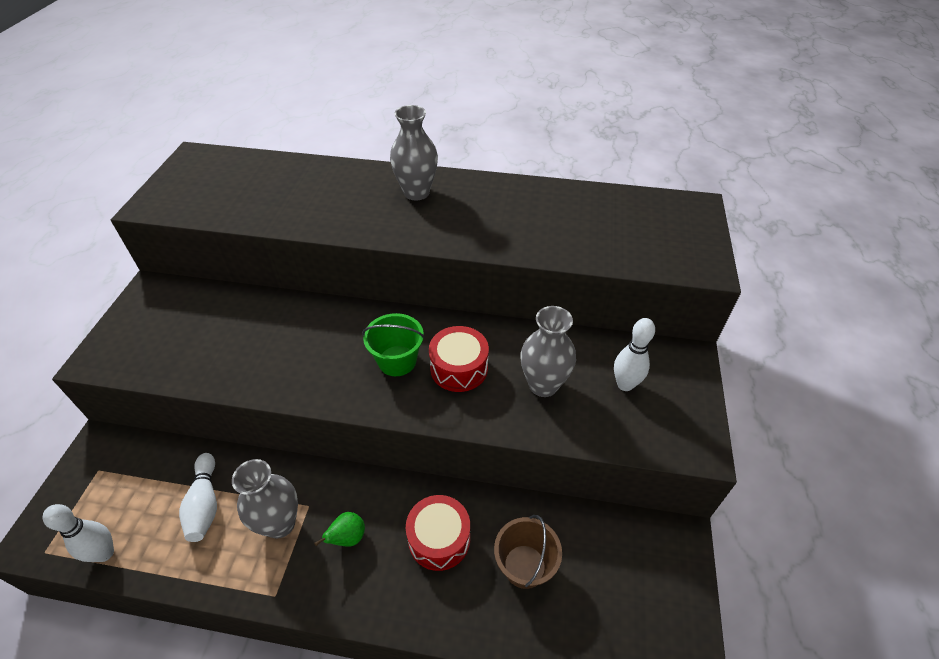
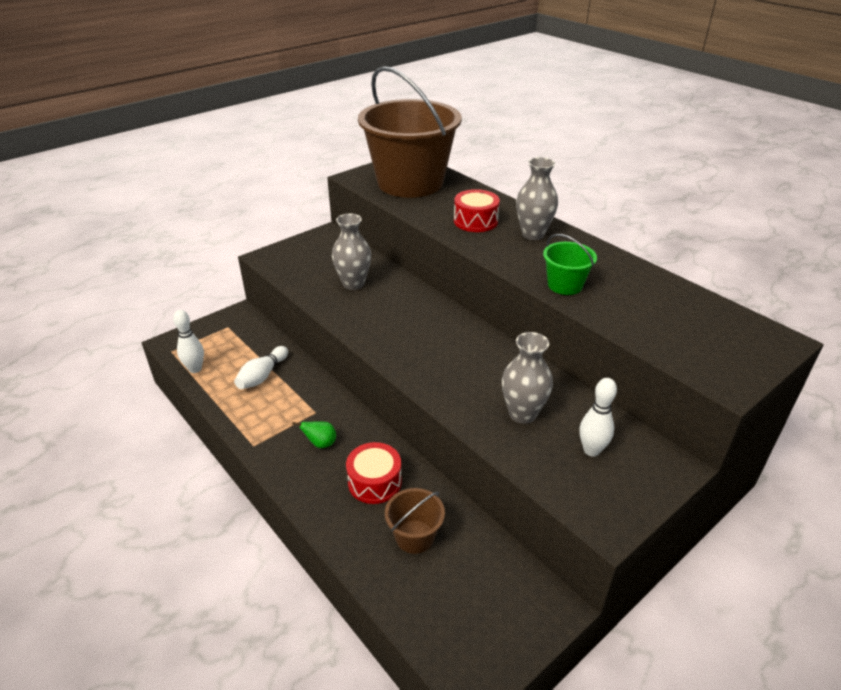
camera: 40 degrees right, 10 degrees down
grey vase [232,459,298,539] -> grey vase moved to [332,213,371,290]
green bucket [362,313,425,376] -> green bucket moved to [543,234,597,295]
red drum [429,326,489,392] -> red drum moved to [454,189,500,232]
none -> brown bucket [358,66,462,198]

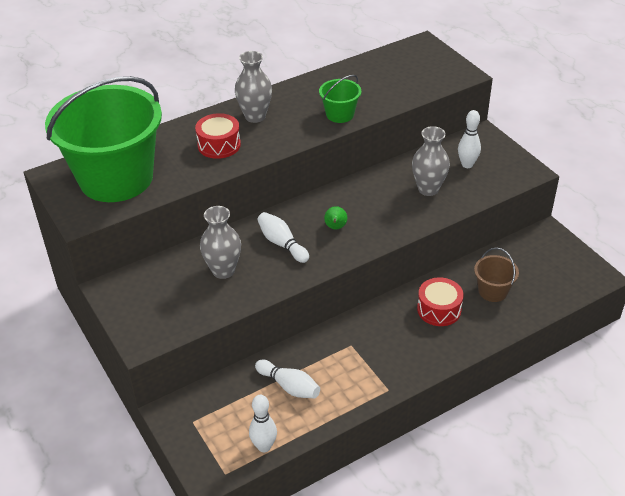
camera: 80 degrees left, 5 degrees up
green pear [292,421,336,448] -> green pear moved to [324,206,347,230]
brown bucket [358,66,462,198] -> green bucket [45,76,162,202]
none -> white bowling pin [257,212,309,263]

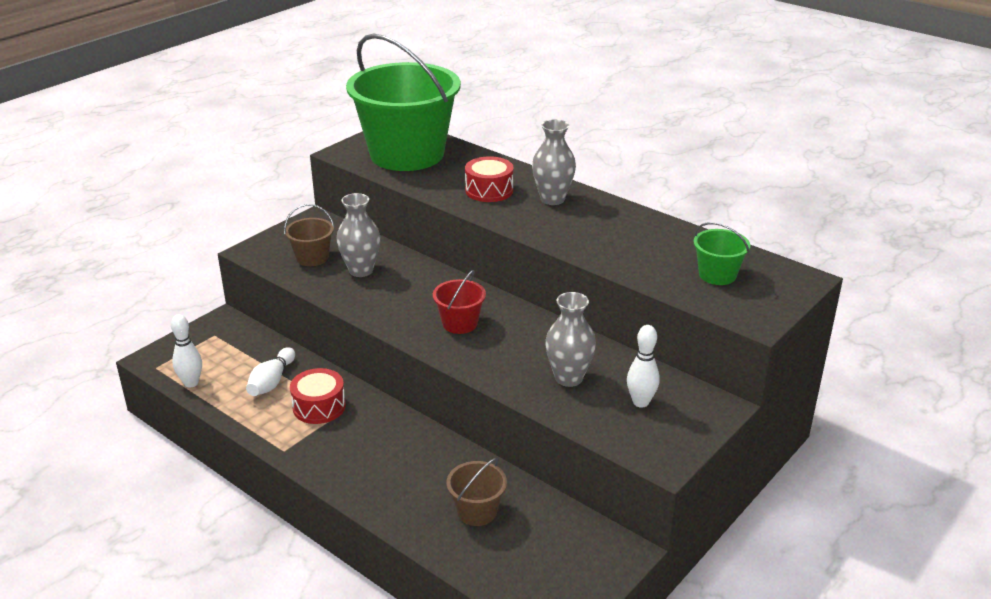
camera: 70 degrees right, 10 degrees down
white bowling pin [257,212,309,263] -> none
green bucket [319,75,361,123] -> green bucket moved to [693,222,750,285]
green pear [324,206,347,230] -> red bucket [433,270,486,334]
red drum [417,277,464,326] -> red drum moved to [290,368,346,424]
none -> brown bucket [284,204,334,266]

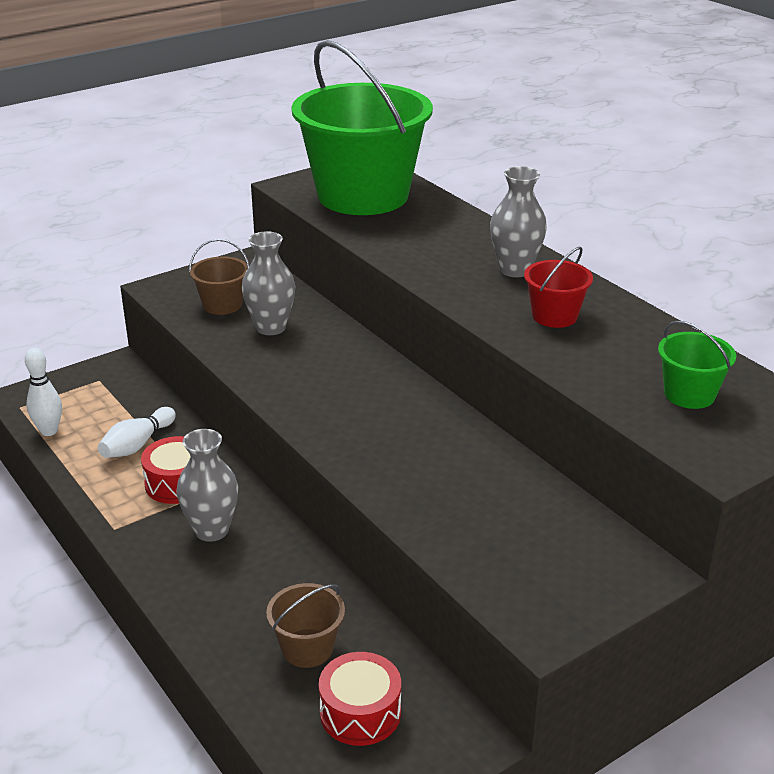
camera: 15 degrees right, 0 degrees up
red bucket [433,270,486,334] -> red bucket moved to [524,247,593,328]
red drum [465,156,514,202] -> red drum moved to [319,652,401,746]
grey vase [545,292,596,387] -> grey vase moved to [176,429,238,542]
white bowling pin [627,325,659,408] -> none

